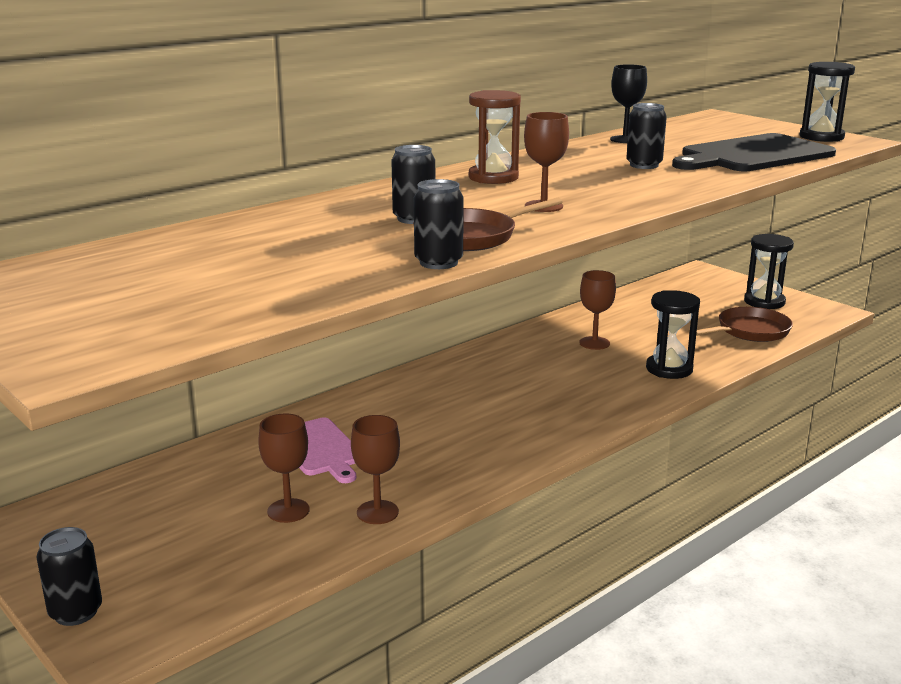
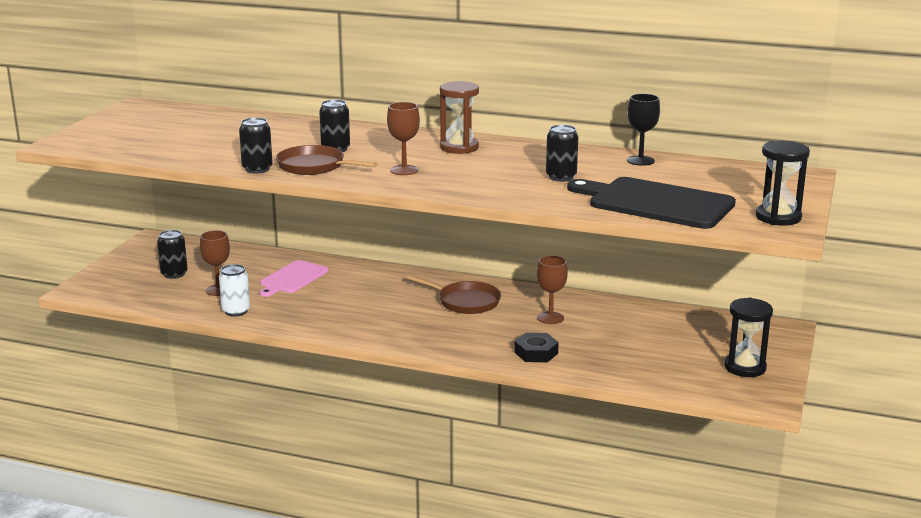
camera: 60 degrees right, 0 degrees up
black can [36,527,102,626] -> black can moved to [157,230,188,279]
brown goblet [351,415,400,524] -> white can [219,264,250,317]
black hourglass [646,290,700,379] -> black nut [514,333,559,362]
brown pan [696,307,793,342] -> brown pan moved to [406,275,501,314]

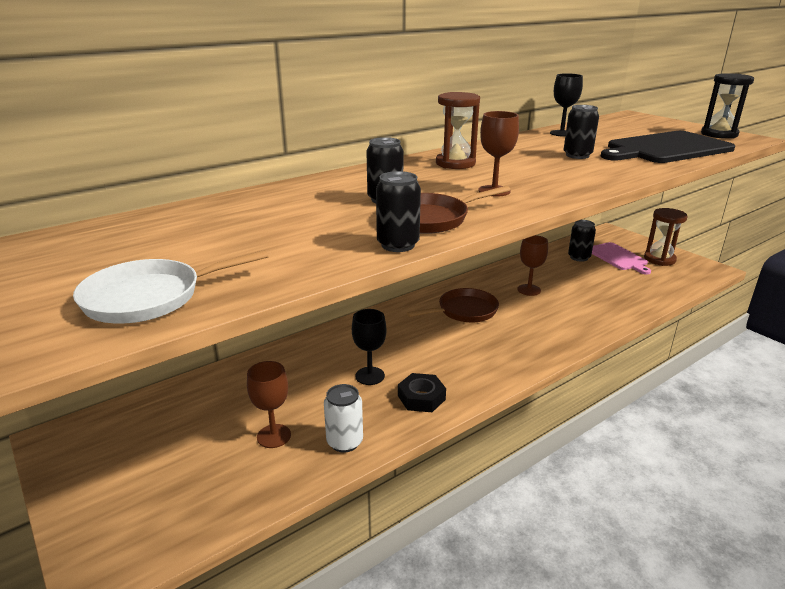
camera: 55 degrees left, 5 degrees up
black can [157,230,188,279] -> black can moved to [568,220,596,262]
pink cutting board [260,260,328,297] -> pink cutting board moved to [592,242,651,275]
black nut [514,333,559,362] -> black nut moved to [398,373,446,412]
black hourglass [724,298,773,377] -> brown hourglass [644,208,687,266]
none -> white pan [73,250,269,323]
none -> black goblet [352,309,386,385]

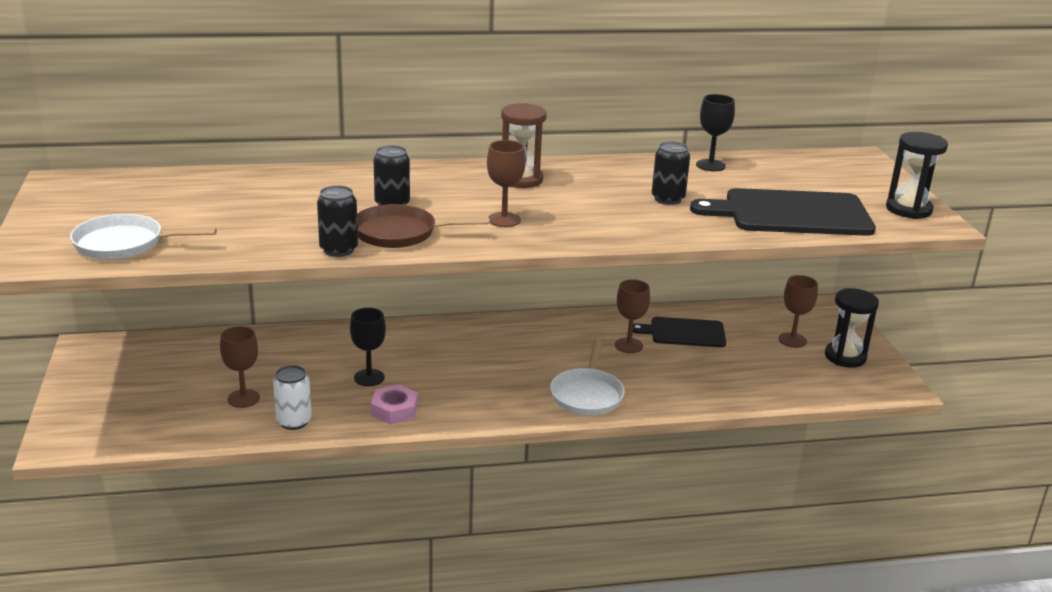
camera: 25 degrees right, 0 degrees up
black nut [398,373,446,412] -> pink nut [371,384,418,424]
brown pan [407,288,499,322] -> none
black can [568,220,596,262] -> none
pink cutting board [592,242,651,275] -> brown goblet [778,275,818,348]
brown hourglass [644,208,687,266] -> black hourglass [825,288,879,368]
none -> white pan [550,340,625,415]
none -> black cutting board [633,317,726,347]

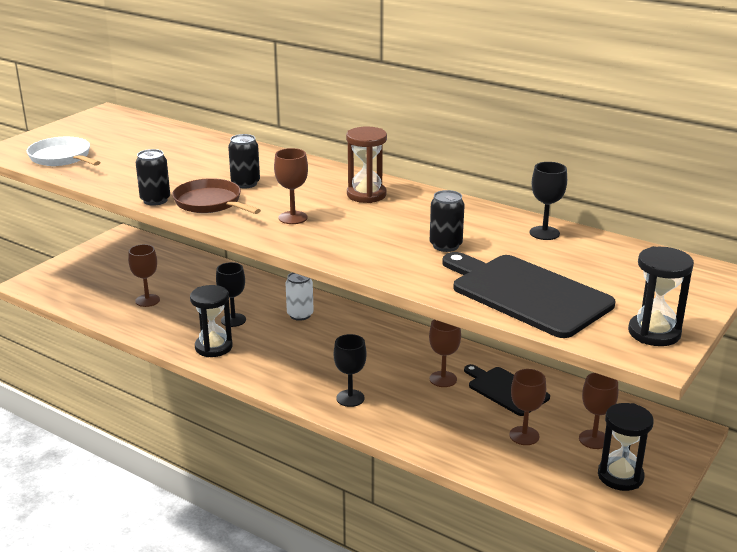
camera: 45 degrees right, 0 degrees up
white can [273,365,312,430] -> white can moved to [285,272,314,321]
pink nut [371,384,418,424] -> black hourglass [190,285,233,357]
white pan [550,340,625,415] -> black goblet [334,334,367,407]
none -> brown goblet [509,369,546,445]

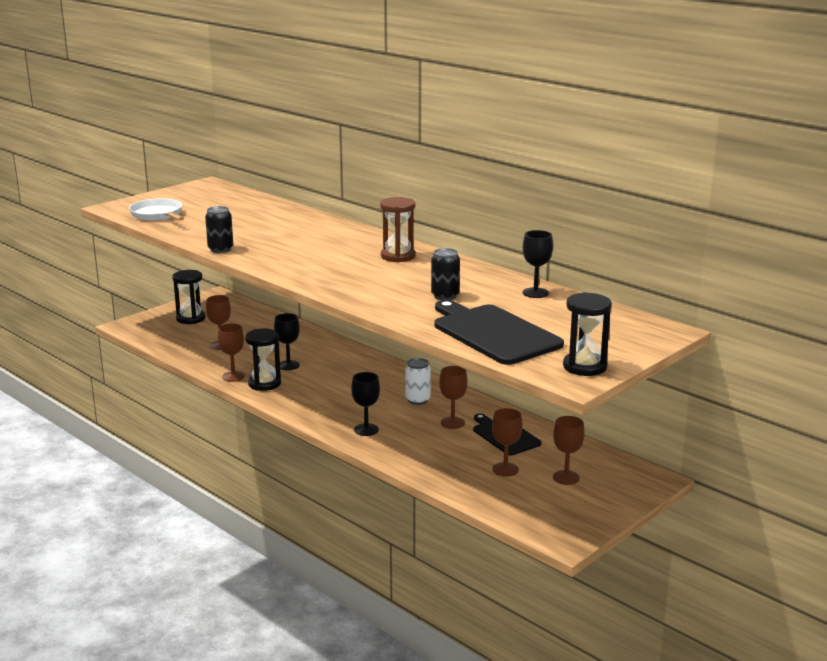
camera: 10 degrees right, 5 degrees down
brown pan [172,178,261,214] -> none
black can [228,134,260,188] -> none
brown goblet [274,148,308,224] -> brown goblet moved to [218,324,245,382]
white can [285,272,314,321] -> white can moved to [405,358,431,405]
black hourglass [598,403,654,491] -> black hourglass moved to [172,270,206,324]

